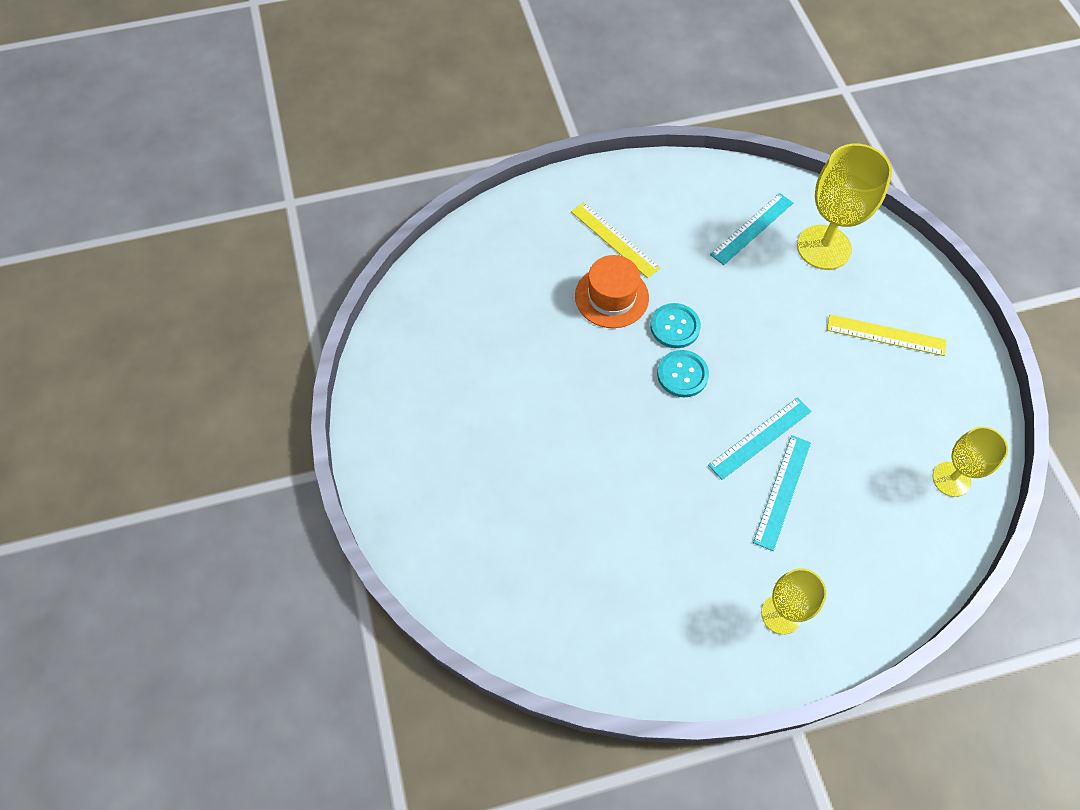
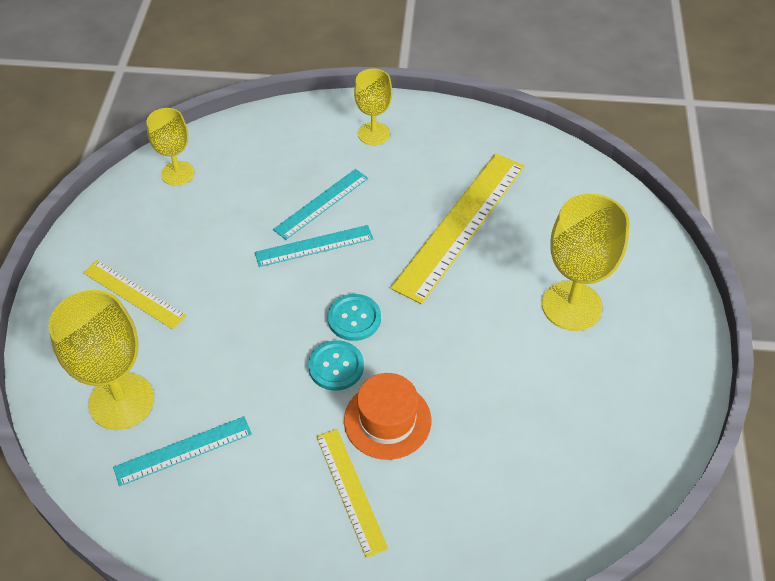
camera: 160 degrees left, 10 degrees down
none -> yellow ruler [390,153,525,304]
none -> yellow goblet [542,193,630,331]

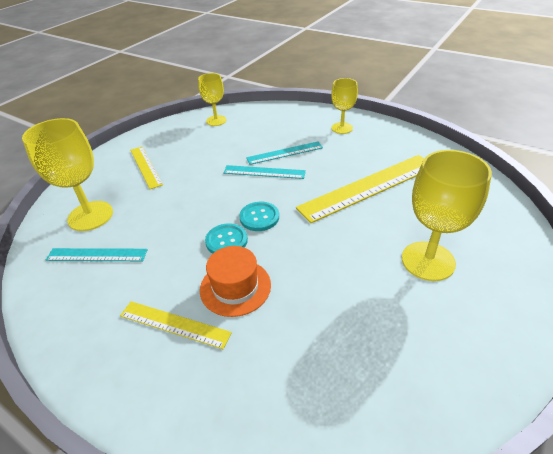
camera: 30 degrees right, 10 degrees down
yellow ruler [316,429,388,558] -> yellow ruler turned 75 degrees counterclockwise [120,301,232,349]

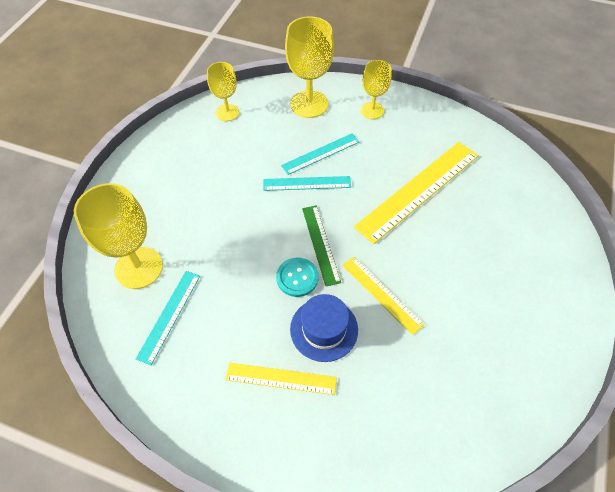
camera: 15 degrees left, 15 degrees up
turquoise ruler [46,248,148,261] -> turquoise ruler turned 60 degrees counterclockwise [136,271,200,365]
yellow ruler [130,147,163,189] -> yellow ruler moved to [342,257,425,335]
orange hat [200,246,271,317] -> blue hat [290,294,358,362]
turquoise button [239,202,279,231] -> green ruler [302,205,341,286]
yellow goblet [402,150,492,281] -> yellow goblet moved to [285,16,334,118]

